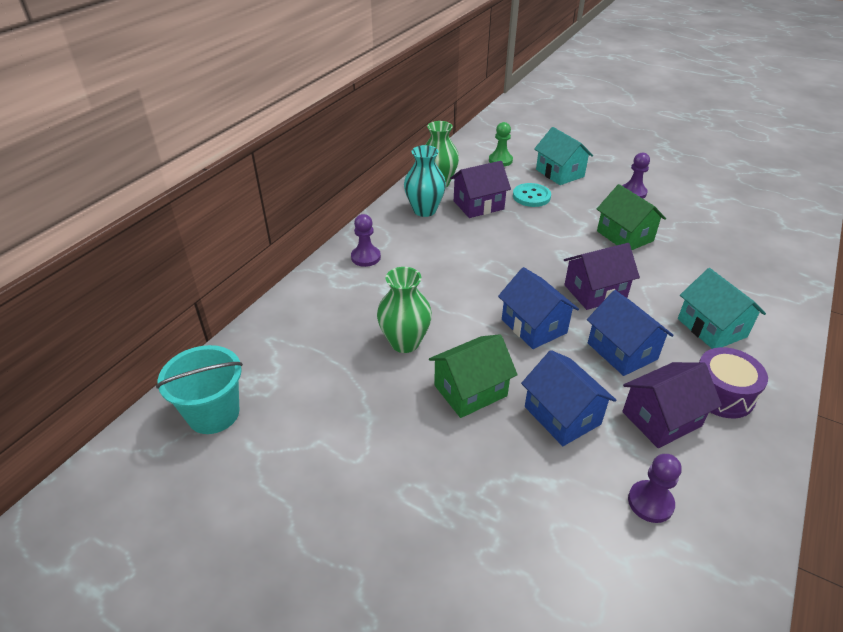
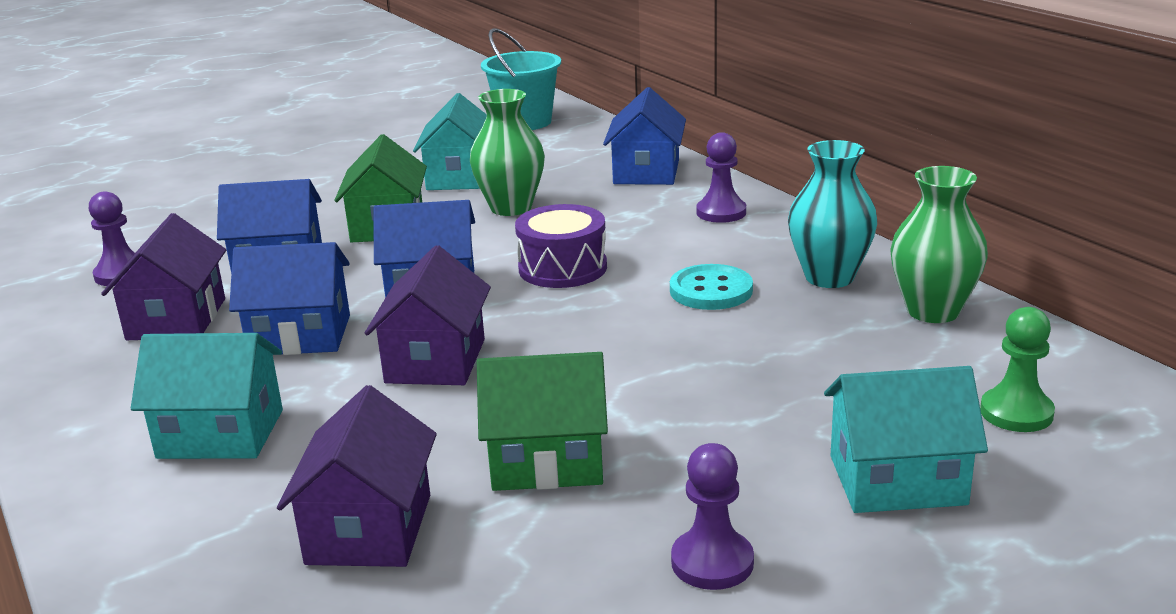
camera: 120 degrees right, 15 degrees down
purple house [450,161,511,218] -> purple house moved to [277,385,437,567]
turquoise button [513,183,551,207] -> turquoise button moved to [670,264,753,310]
purple drum [699,347,768,418] -> purple drum moved to [515,204,607,288]
none -> turquoise house [413,93,487,190]
none -> blue house [603,87,686,185]

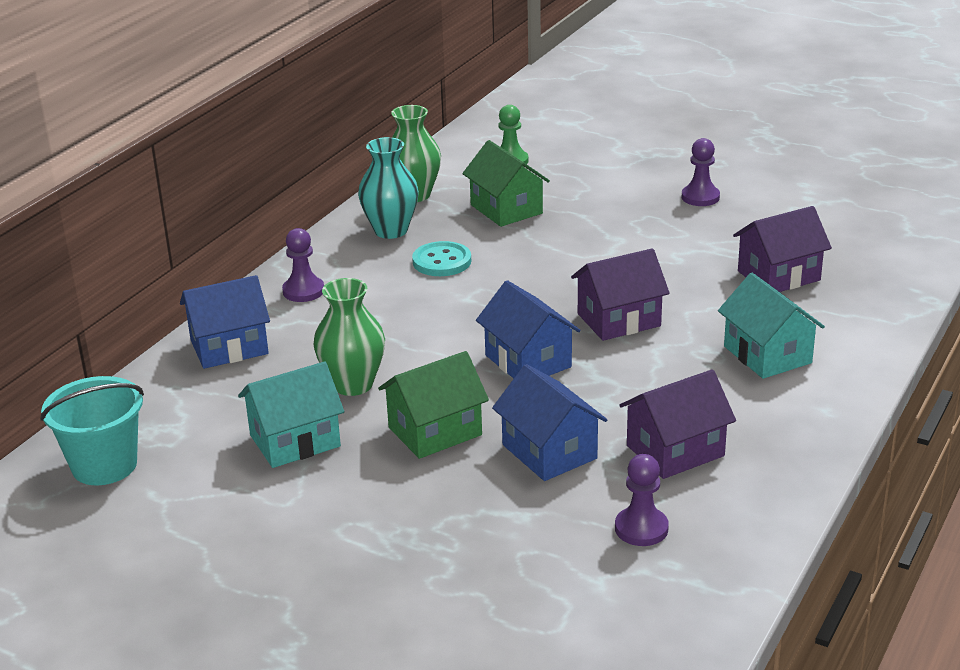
camera: 120 degrees left, 5 degrees up
blue house [229,242,350,355] -> none
green house [477,352,608,491] -> green house moved to [462,140,550,227]
purple drum [515,204,607,288] -> none
turquoise house [824,366,988,513] -> none

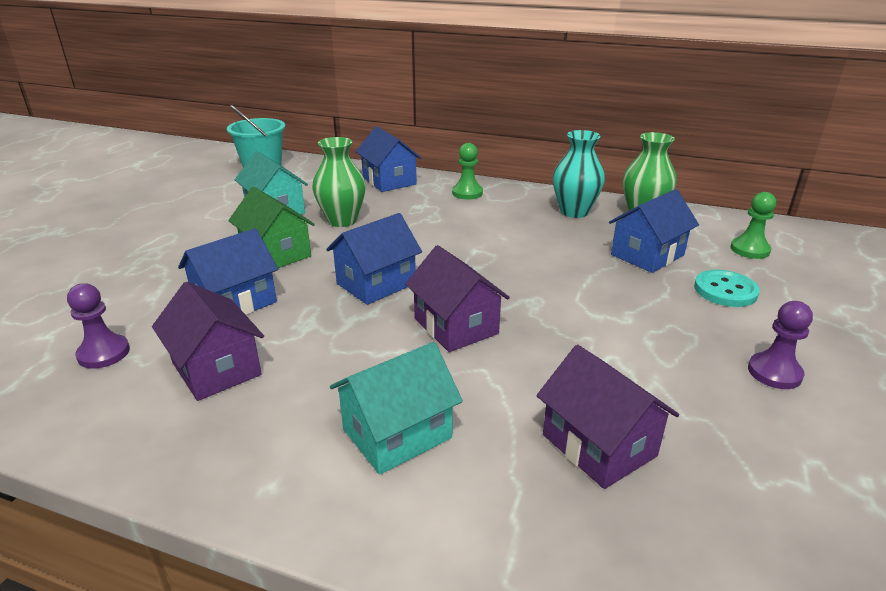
camera: 80 degrees right, 0 degrees up
purple pawn [282,228,324,302] -> green pawn [452,143,483,199]
turquoise button [412,241,471,276] -> turquoise button moved to [694,270,760,307]
green house [462,140,550,227] -> blue house [609,189,699,273]

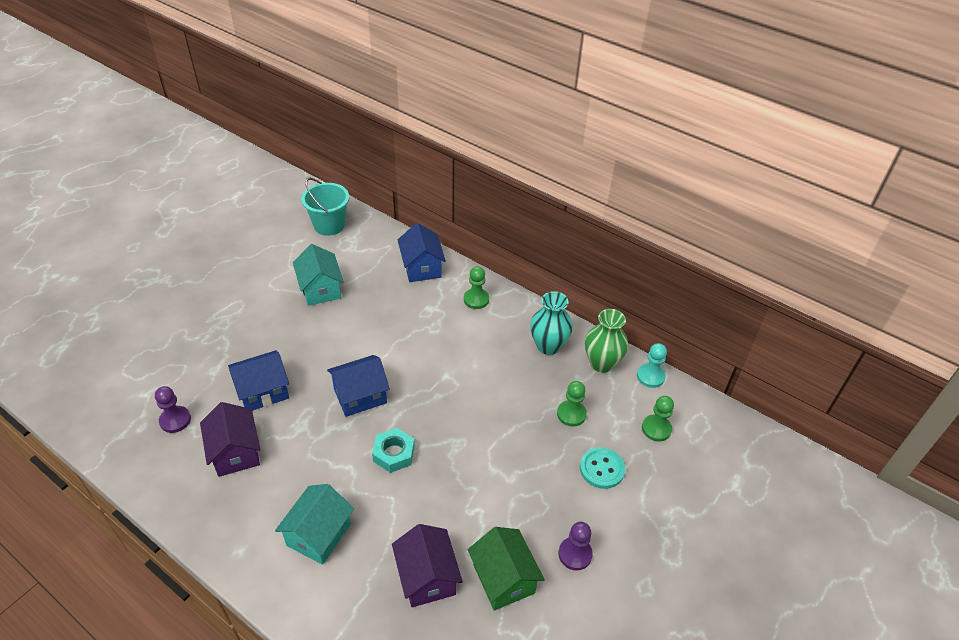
camera: 15 degrees right, 15 degrees up
green house [228,187,315,268] -> green house moved to [468,527,545,611]
green vase [312,137,366,227] -> none
turquoise house [330,342,463,475] -> turquoise house turned 45 degrees counterclockwise [275,484,354,565]
purple house [405,245,510,352] -> turquoise nut [372,428,415,473]
blue house [609,189,699,273] -> green pawn [557,381,587,427]
none -> turquoise pawn [637,343,667,388]

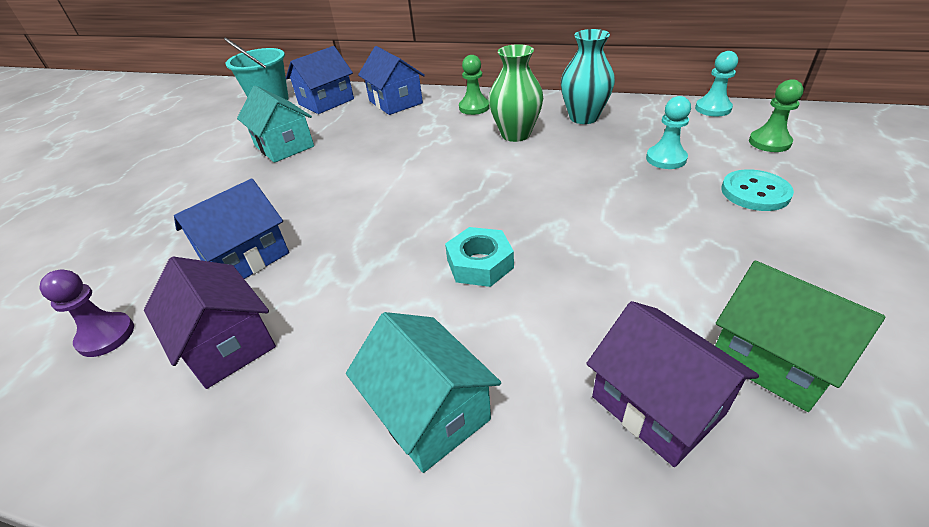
camera: 15 degrees left, 5 degrees down
turquoise house [275,484,354,565] -> turquoise house turned 45 degrees counterclockwise [346,312,501,473]
blue house [327,355,390,417] -> blue house moved to [286,46,354,114]
green pawn [557,381,587,427] -> turquoise pawn [646,96,691,169]
purple pawn [559,522,593,570] -> none
green vase [585,309,628,373] -> green vase moved to [489,44,543,142]

